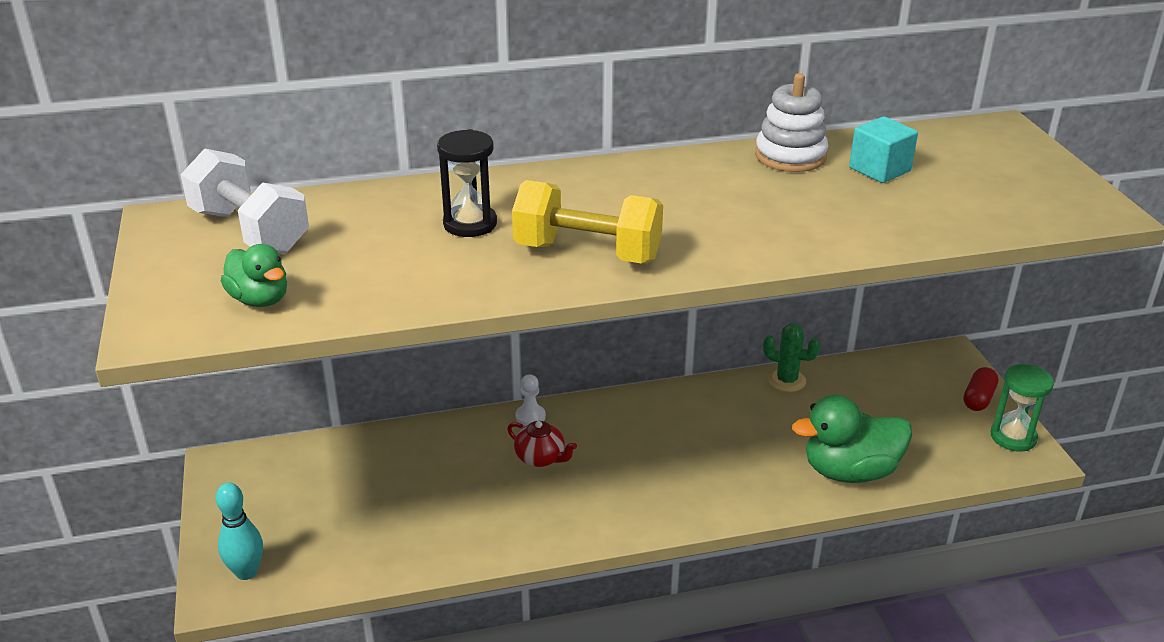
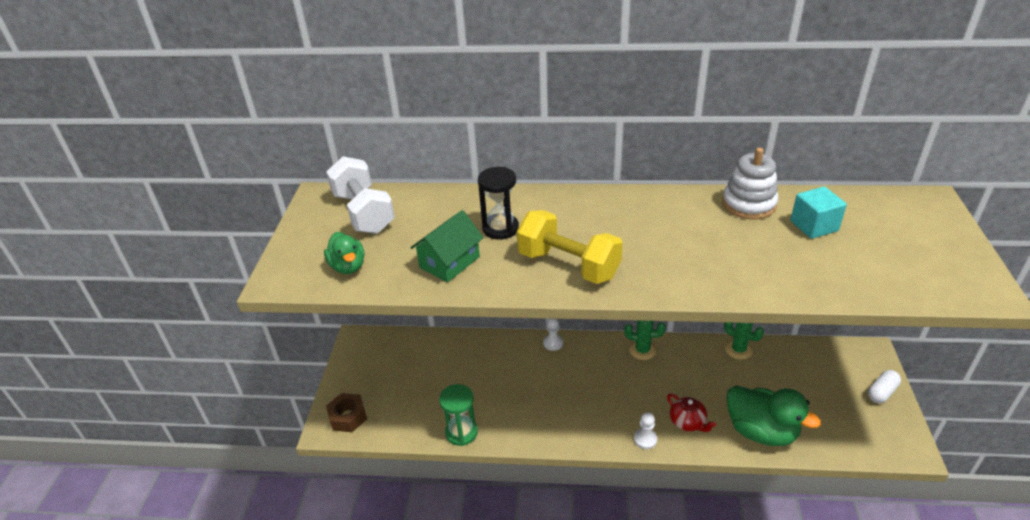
camera: 20 degrees right, 5 degrees up
turquoise bowling pin [216,483,263,580] -> brown nut [326,393,367,432]
red teapot [507,421,577,467] -> red teapot moved to [667,394,716,432]
green duck [792,395,912,483] -> green duck turned 150 degrees counterclockwise [726,386,821,446]
red capsule [963,367,999,411] -> white capsule [868,370,901,403]
green hourglass [991,364,1054,452] -> green hourglass moved to [439,384,478,446]
none -> green house [410,210,484,282]
none -> green cactus [624,321,666,360]
none -> white pawn [634,412,657,449]

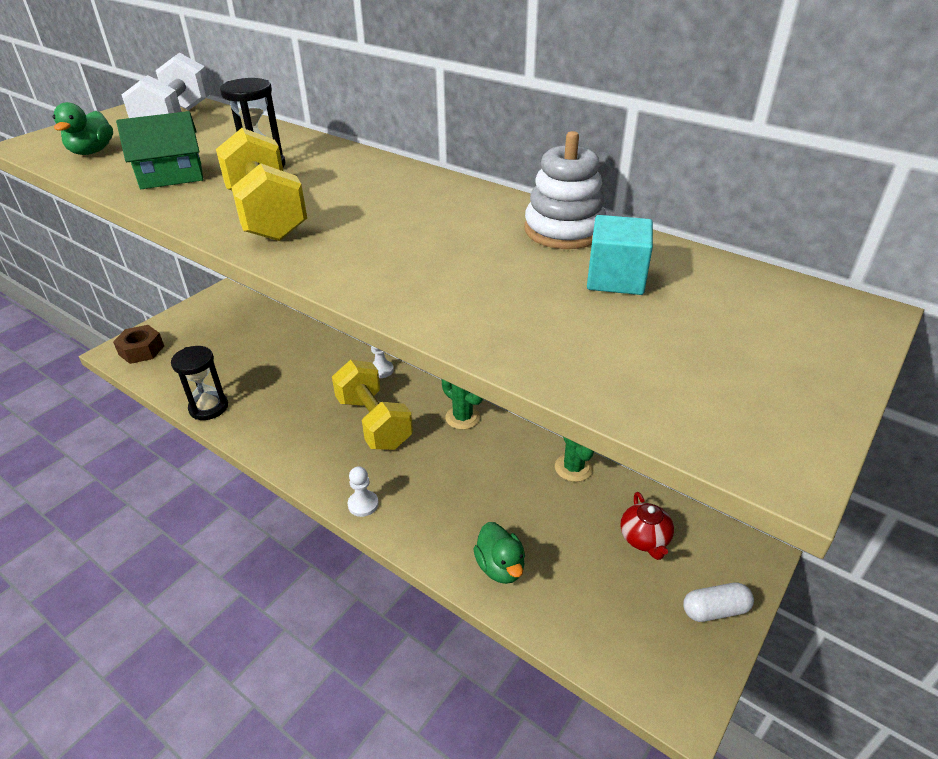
camera: 30 degrees right, 0 degrees up
green hourglass [439,384,478,446] -> black hourglass [171,346,228,420]
red teapot [667,394,716,432] -> red teapot moved to [620,492,674,560]
green duck [726,386,821,446] -> green duck [473,522,525,584], size x0.58
none -> yellow dumbbell [332,360,413,450]

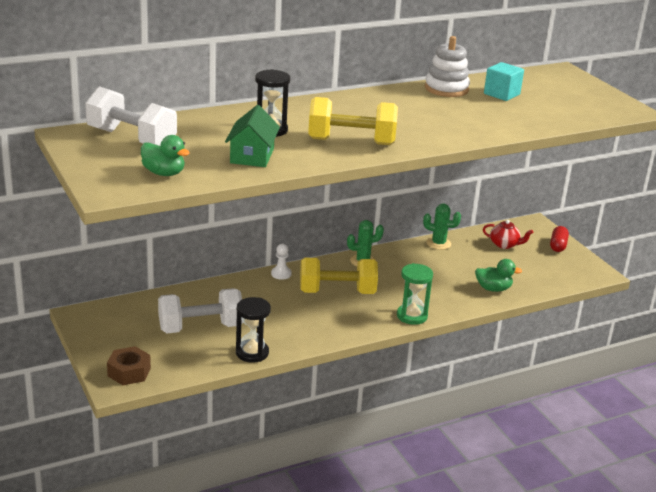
camera: 65 degrees left, 10 degrees down
white pawn [347,466,379,517] -> green hourglass [397,263,433,325]
white capsule [684,582,754,622] -> red capsule [550,226,569,252]
none -> white dumbbell [158,288,243,333]

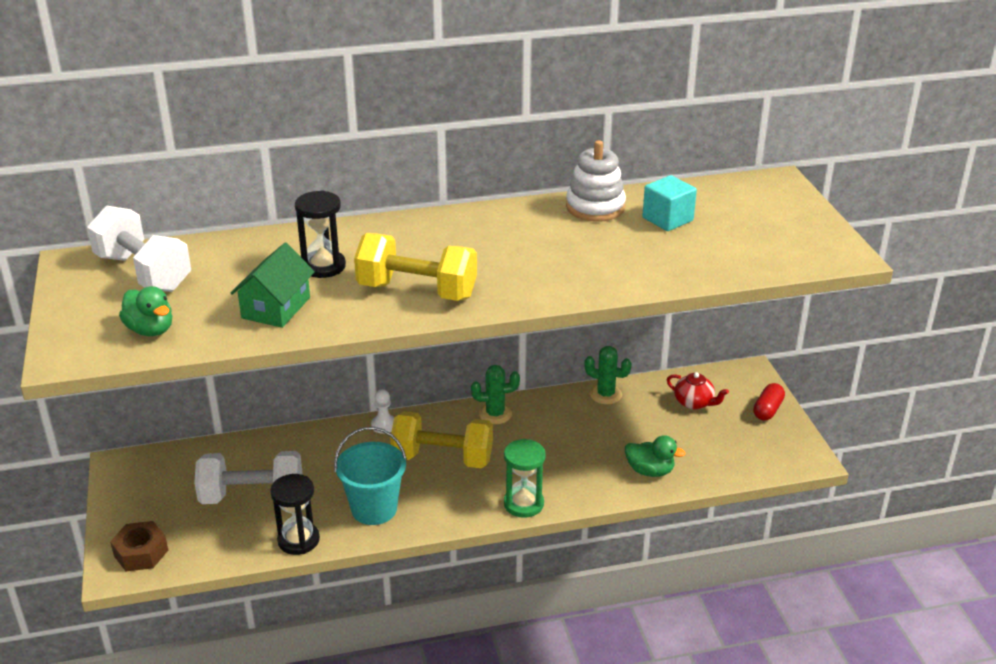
camera: 15 degrees right, 5 degrees up
none -> turquoise bucket [334,427,407,525]

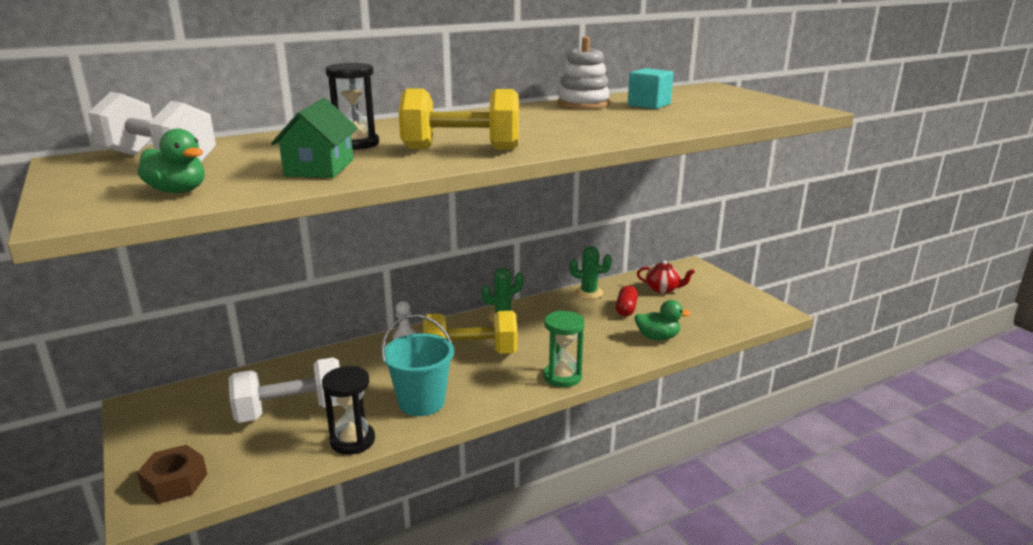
camera: 15 degrees left, 10 degrees down
red capsule [753,383,785,421] -> red capsule moved to [616,286,638,316]

